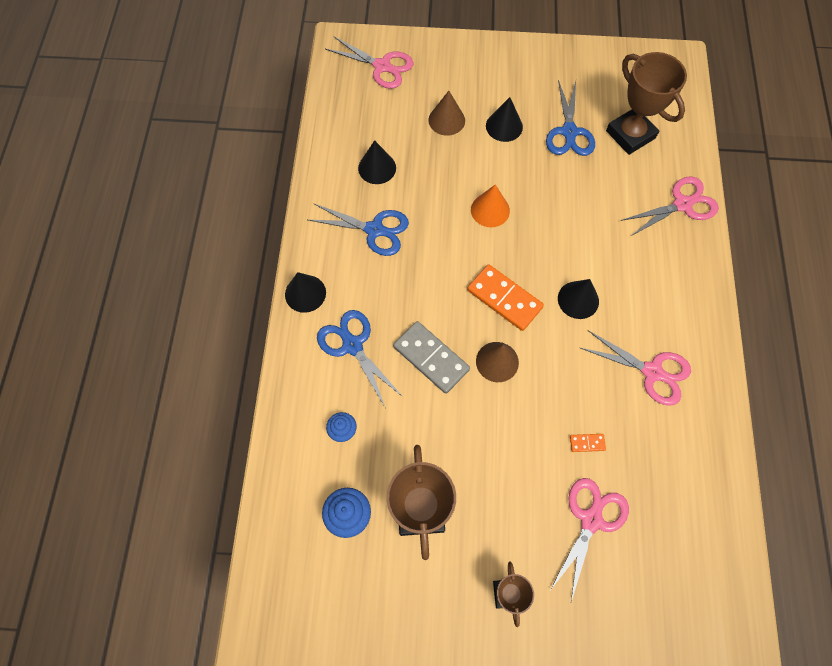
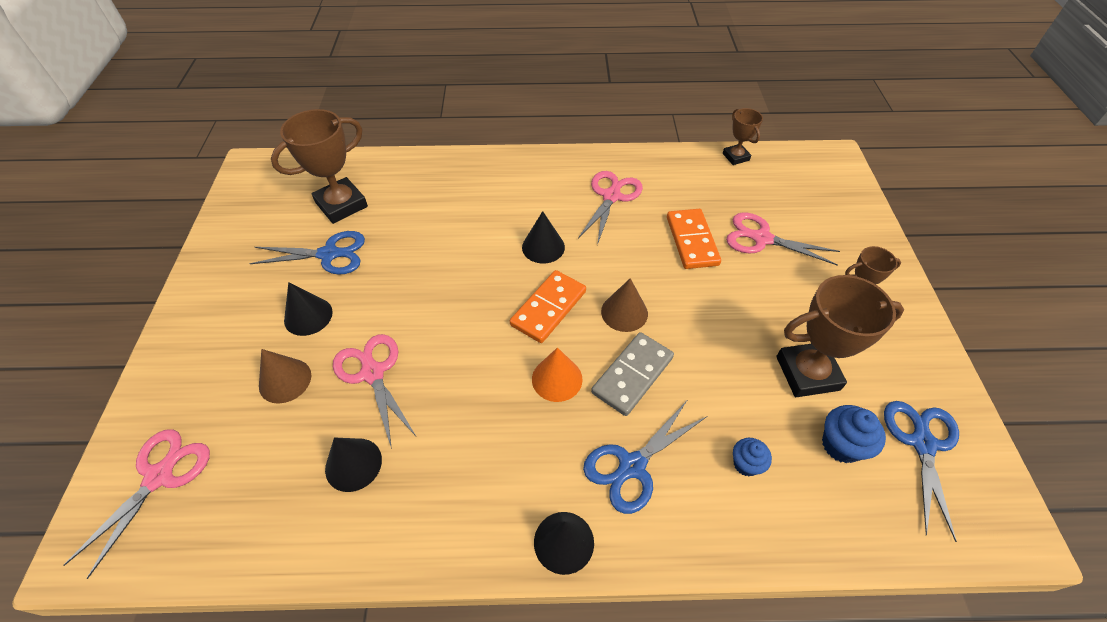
camera: 95 degrees left, 15 degrees down
blue scissors [309,203,409,256] -> blue scissors moved to [884,401,959,542]
orange cone [471,185,510,227] -> orange cone moved to [532,347,582,402]
orange domino [570,434,606,452] -> orange domino [667,209,721,269], size x2.26
pink scissors [621,176,719,236] -> pink scissors moved to [333,334,416,449]
none -> brown trophy [723,108,763,165]

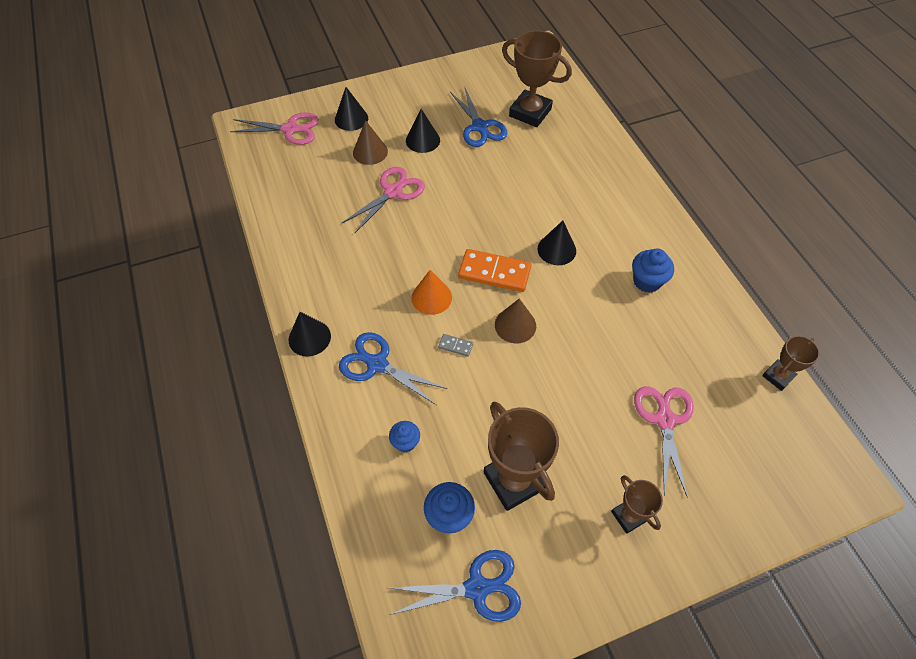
camera: 70 degrees right, 5 degrees up
black cone [325,438,382,492] -> black cone moved to [335,87,368,131]
pink scissors [578,171,643,245] -> blue cupcake [632,249,674,293]
grey domino [591,332,674,416] -> grey domino [438,334,473,357], size x0.44
orange domino [667,209,721,269] -> none

